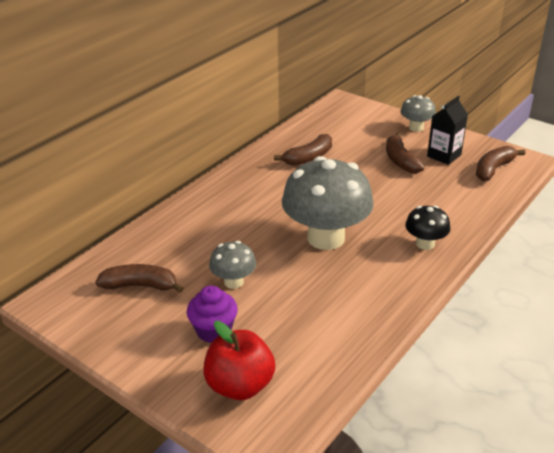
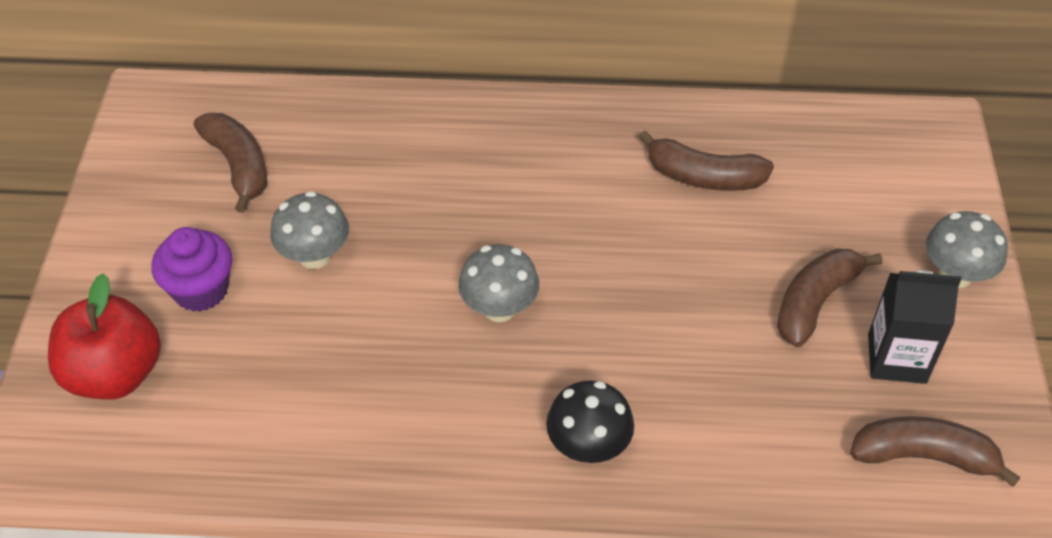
camera: 55 degrees right, 15 degrees up
grey mushroom [282,156,374,250] -> grey mushroom [459,244,539,322], size x0.49

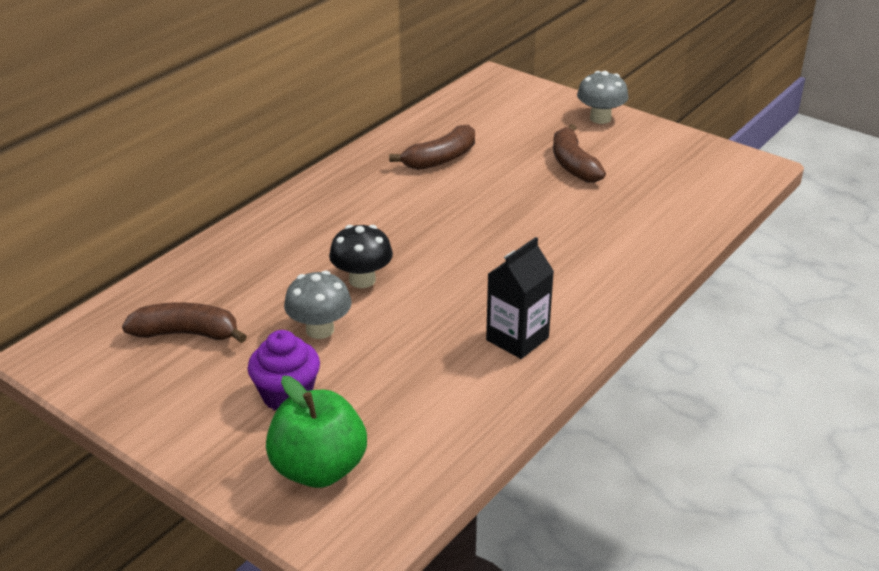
camera: 55 degrees left, 15 degrees down
red apple [48,273,161,400] -> green apple [266,376,367,488]
grey mushroom [459,244,539,322] -> none
black mushroom [546,381,634,463] -> black mushroom moved to [329,225,393,288]
brown banana [850,416,1020,487] -> none
black carton [868,270,962,384] -> black carton moved to [486,237,554,359]

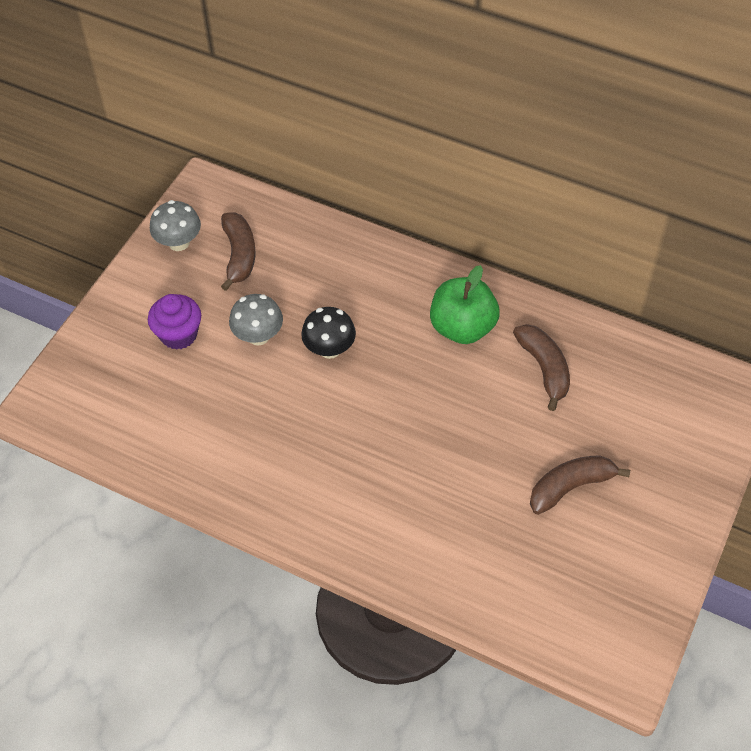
camera: 80 degrees right, 20 degrees up
green apple [266,376,367,488] -> green apple moved to [430,265,500,344]
brown banana [389,125,475,170] -> brown banana turned 150 degrees counterclockwise [513,324,570,411]
black carton [486,237,554,359] -> none
grey mushroom [577,71,628,124] -> grey mushroom moved to [150,200,201,251]

